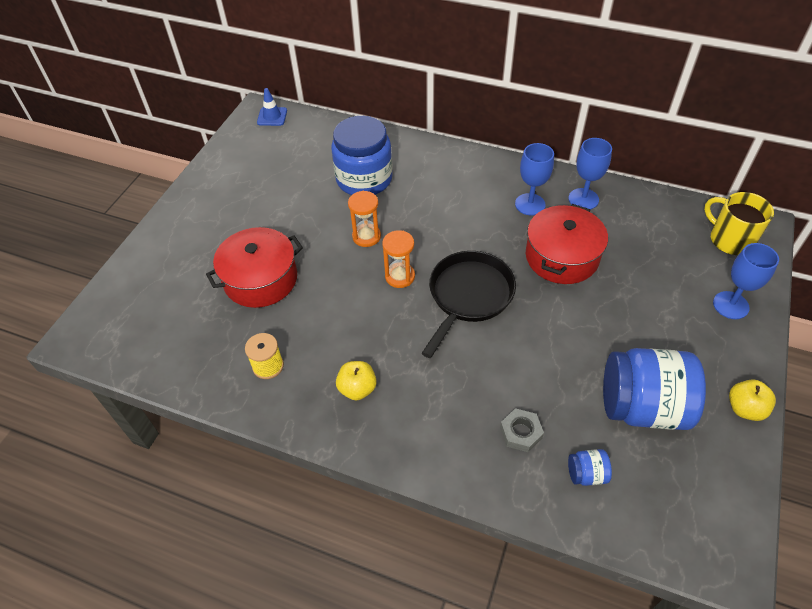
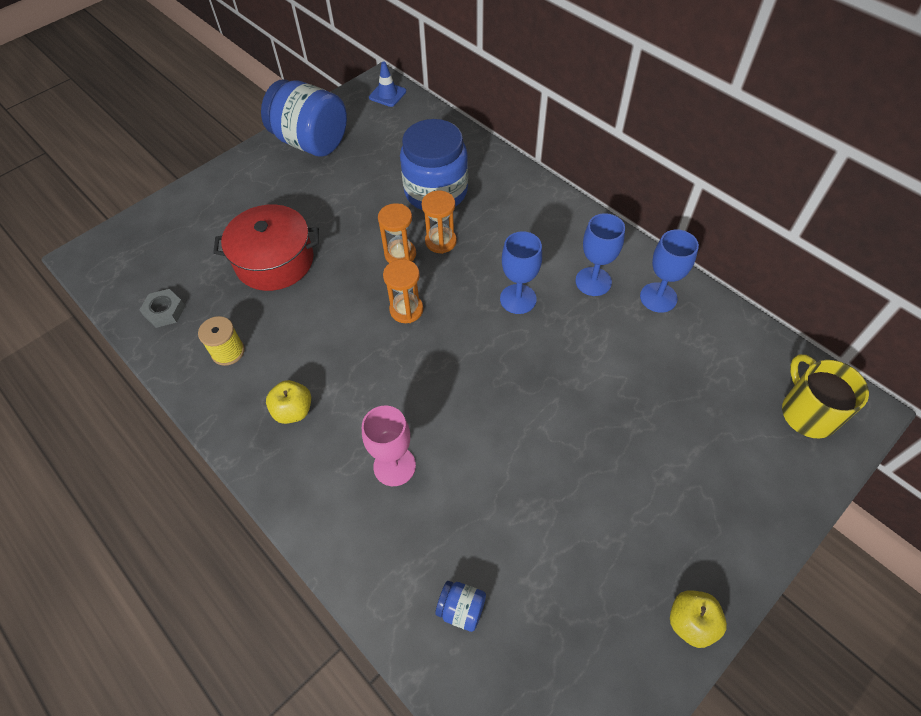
camera: 25 degrees right, 5 degrees up
black pan [422,251,516,358] -> none
grey nut [500,408,544,452] -> grey nut moved to [140,289,185,328]
red pot [526,204,608,284] -> none
blue jar [603,348,706,430] -> blue jar moved to [261,79,347,157]
blue goblet [713,243,779,319] -> blue goblet moved to [500,231,542,314]
none -> pink goblet [362,405,416,486]
none -> orange hourglass [422,191,457,254]

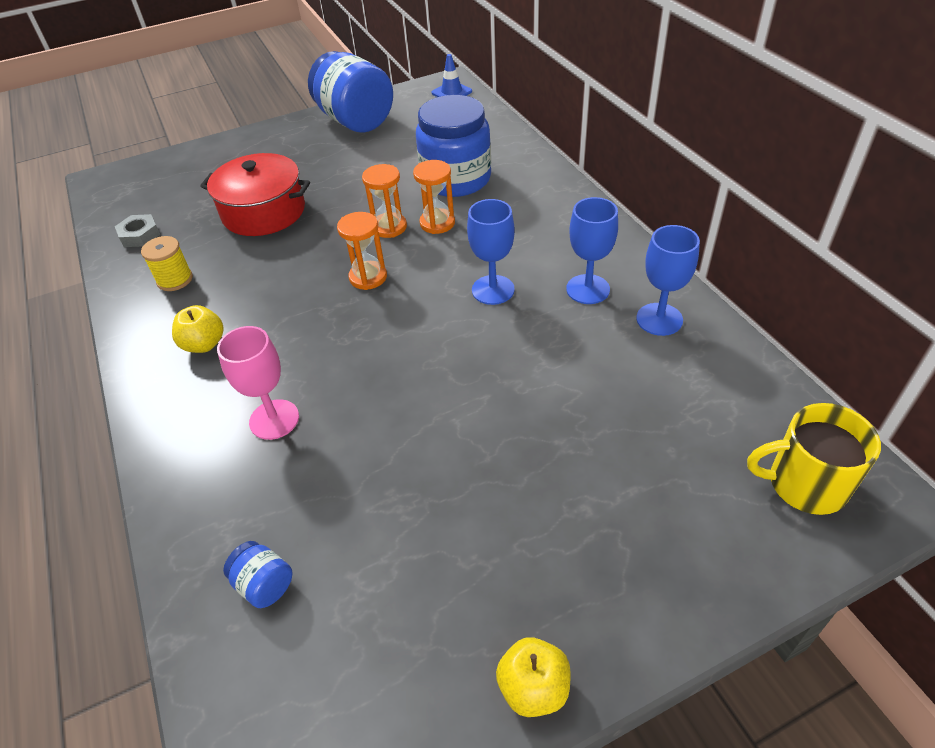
camera: 20 degrees right, 10 degrees down
yellow mug [782,354,869,438] -> yellow mug turned 90 degrees counterclockwise [747,403,881,515]

